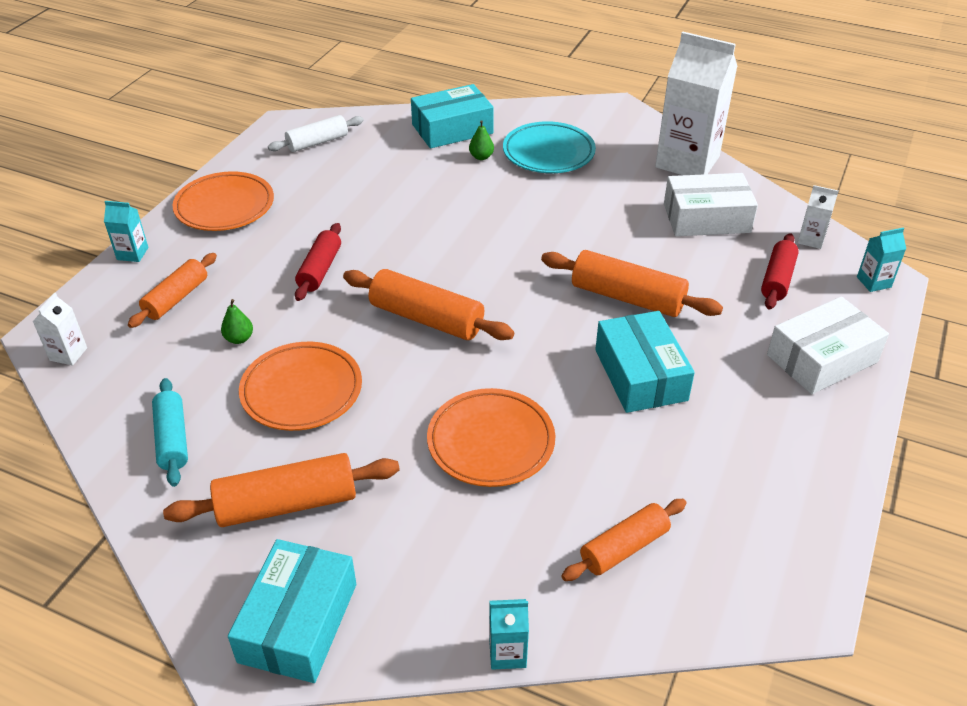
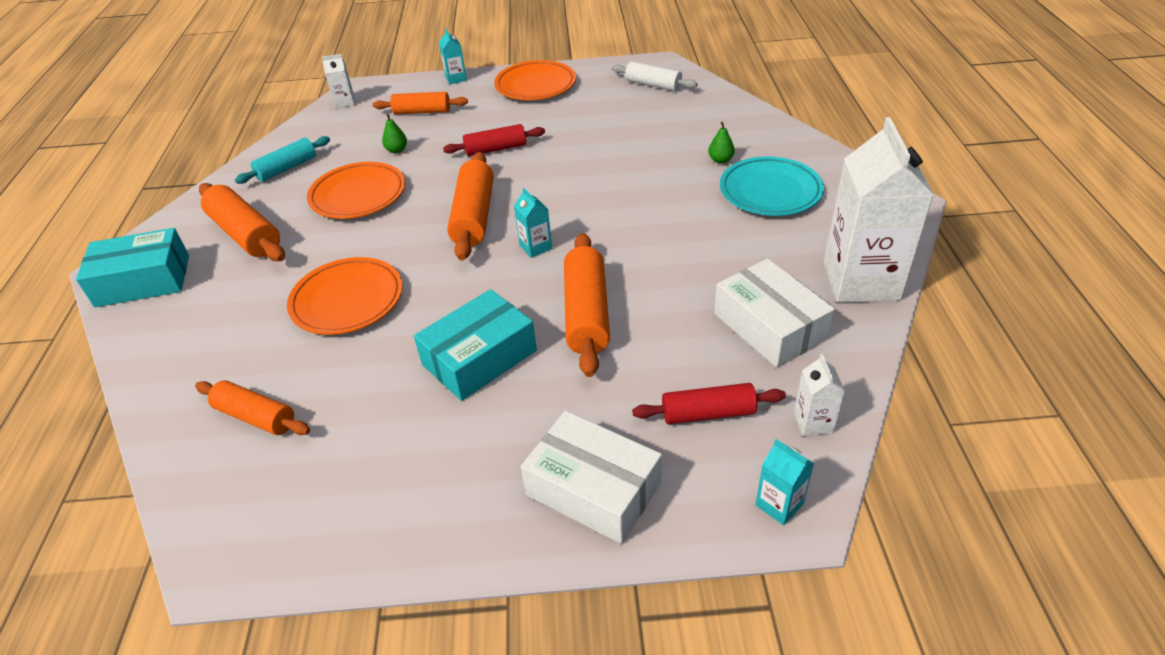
camera: 65 degrees right, 0 degrees up
turquoise box [411,84,494,148] -> none
turquoise carton [489,599,529,670] -> turquoise carton moved to [514,188,552,258]

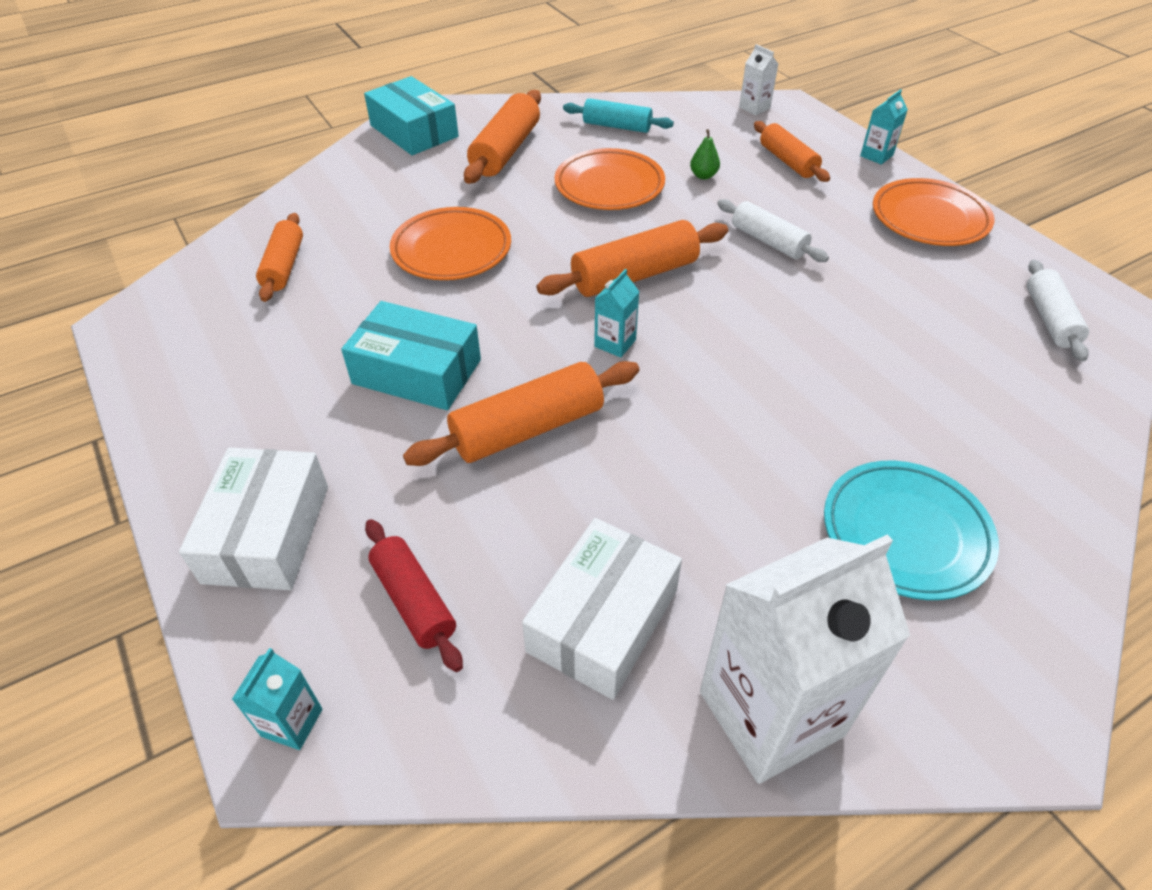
camera: 60 degrees right, 5 degrees up
red rolling pin [443,124,545,156] -> white rolling pin [717,199,829,262]
green pear [708,121,735,164] -> none
white carton [794,354,845,436] -> none

